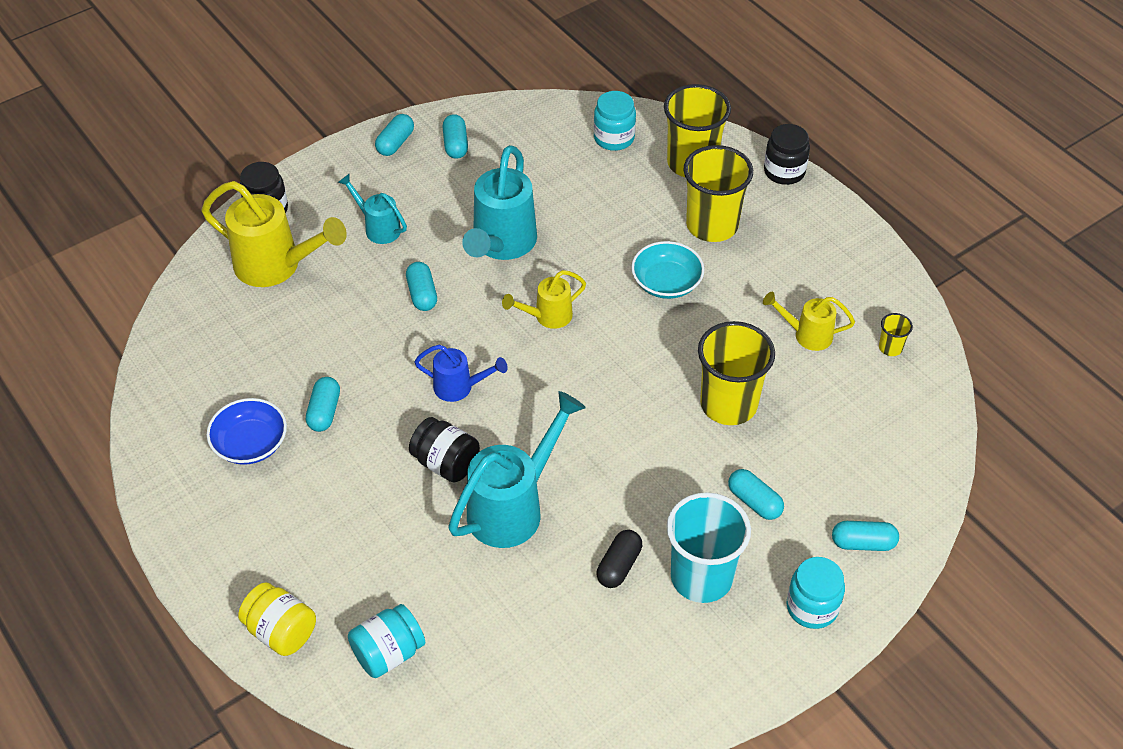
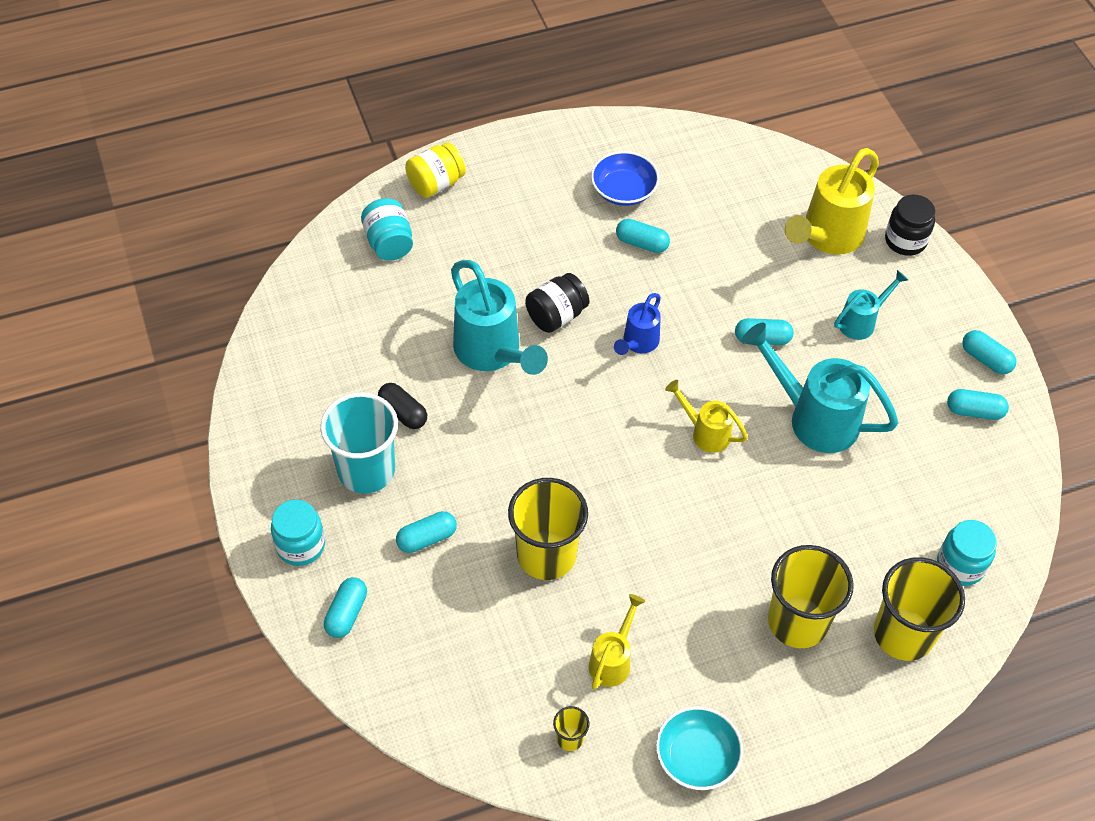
camera: 105 degrees right, 5 degrees up
yellow watering can [502,270,586,329] -> yellow watering can turned 45 degrees counterclockwise [665,380,748,453]
turquoise bowl [631,241,705,299] -> turquoise bowl moved to [656,706,743,790]
black jar [764,124,810,185] -> none

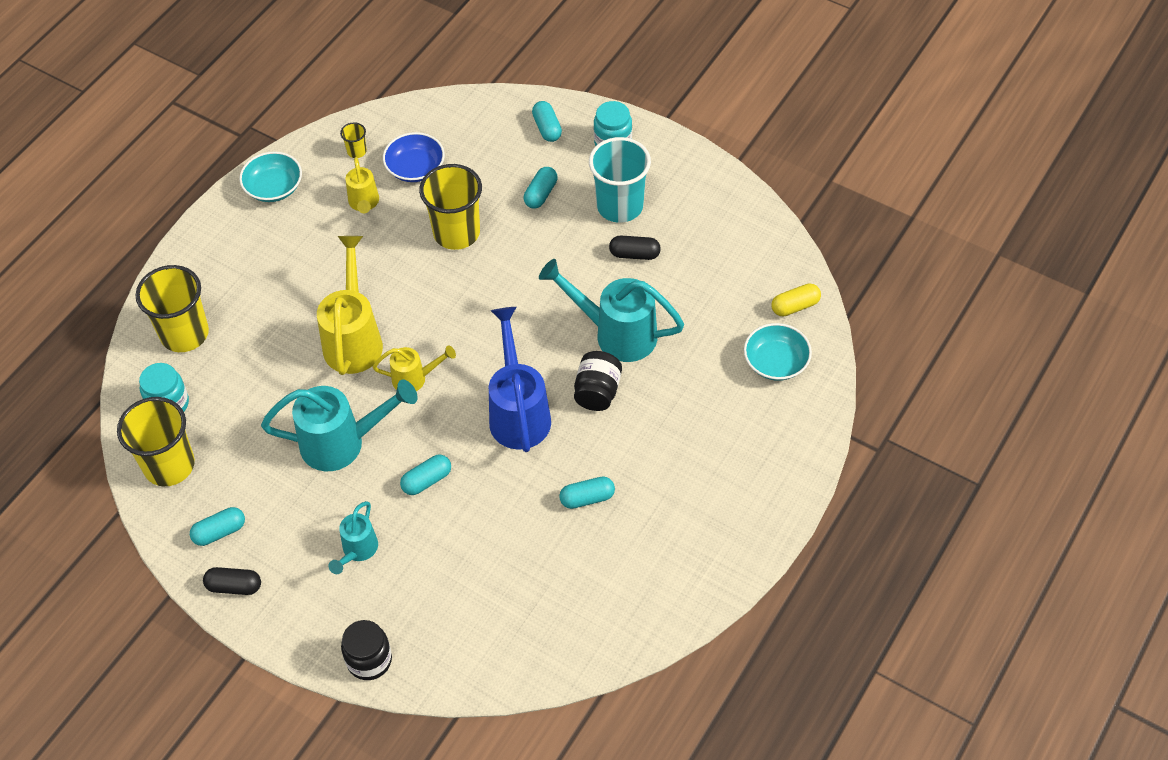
camera: 145 degrees right, 0 degrees up
turquoise jar [361,198,413,261] -> turquoise bowl [744,323,812,381]
yellow jar [405,142,466,198] -> none
blue bowl [591,151,659,206] -> blue bowl moved to [383,132,445,182]
blue watering can [614,293,661,355] -> blue watering can [489,307,551,452], size x1.82
yellow cup [768,545,854,648] -> yellow cup moved to [117,397,195,486]
yellow watering can [784,148,879,255] -> yellow watering can moved to [317,236,383,375]
turquoise capsule [962,330,1017,374] -> black capsule [203,567,261,595]
none -> yellow capsule [772,283,821,317]

